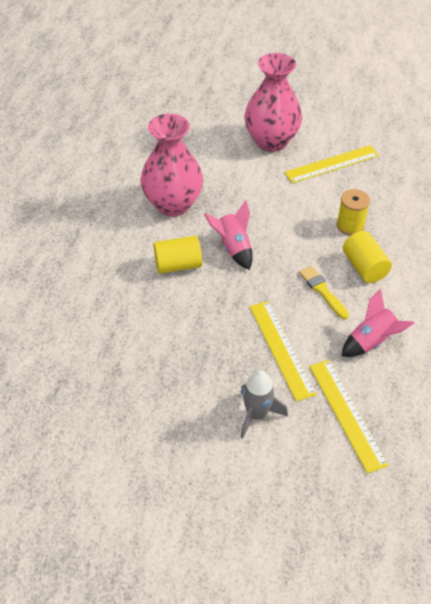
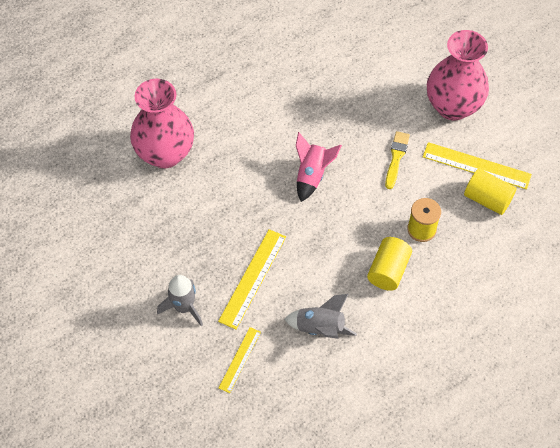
camera: 45 degrees right, 10 degrees up
pink vase [141,114,203,217] -> pink vase moved to [130,79,194,168]
yellow cylinder [153,236,202,274] -> yellow cylinder moved to [464,169,517,215]
yellow brush [299,266,349,319] -> yellow brush moved to [385,131,410,189]
yellow ruler [309,360,389,474] -> yellow ruler [219,327,261,393], size x0.61
pink rocket [342,289,415,357] -> grey rocket [284,294,357,339]

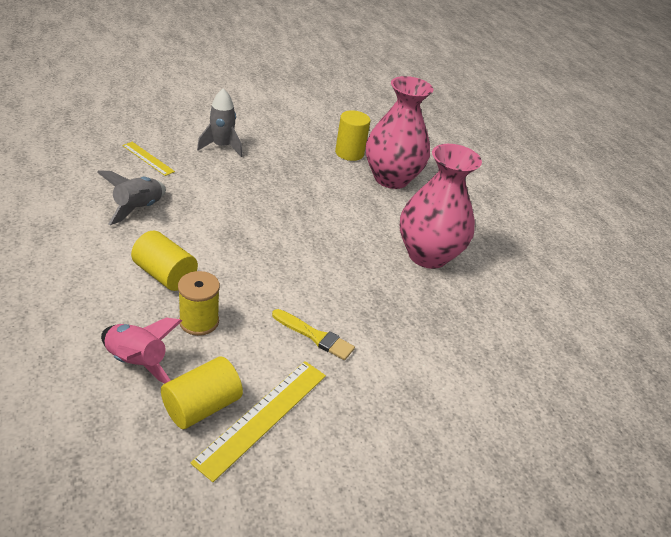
camera: 100 degrees right, 20 degrees down
yellow ruler [218,229,286,329] -> none
pink rocket [296,132,342,202] -> pink rocket moved to [101,318,182,384]
pink vase [427,30,489,120] -> pink vase moved to [400,144,482,269]
none -> yellow cylinder [335,110,370,161]

